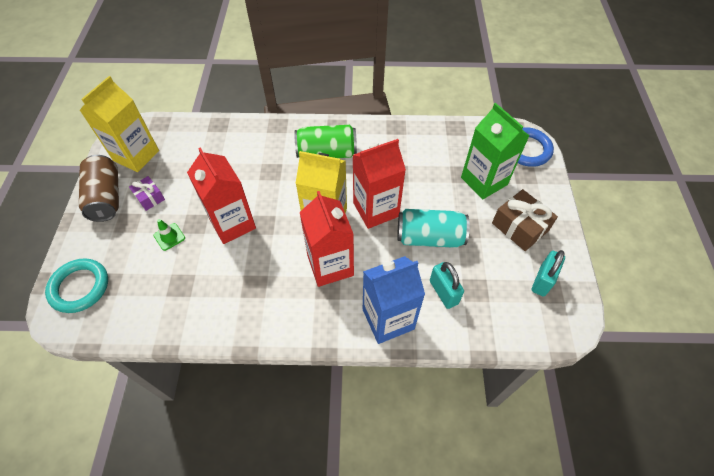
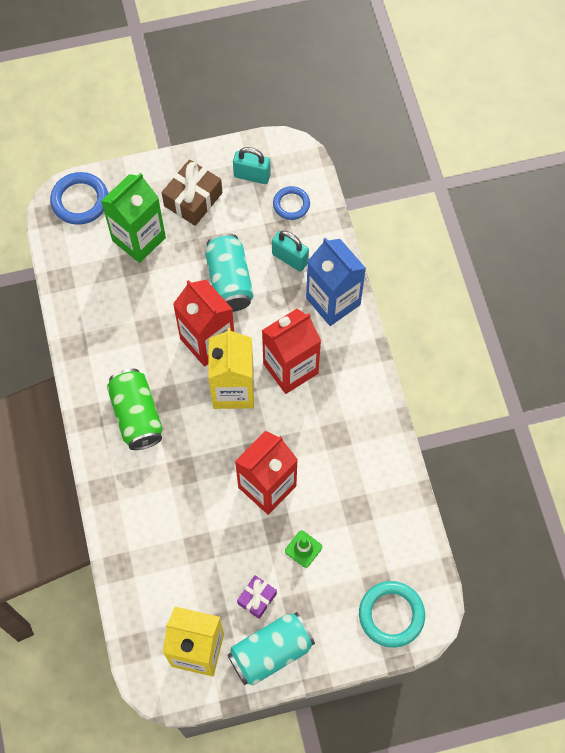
camera: 105 degrees left, 10 degrees up
brown can [79,155,119,222] -> turquoise can [228,612,315,686]
turquoise padlock [430,262,464,309] -> turquoise padlock turned 75 degrees clockwise [272,230,309,271]
none -> blue ring [273,186,310,220]

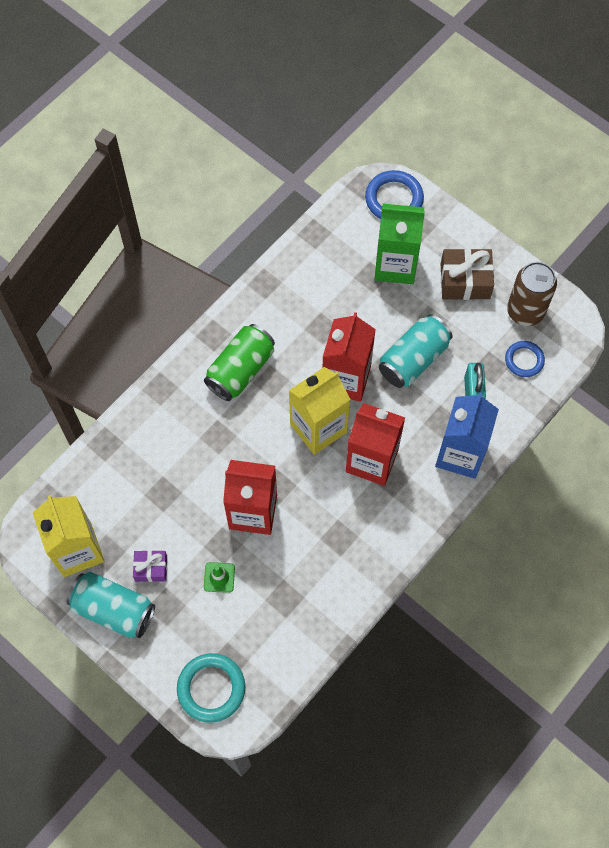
camera: 55 degrees right, 0 degrees up
turquoise padlock [233,147,271,184] -> brown can [507,262,557,326]

